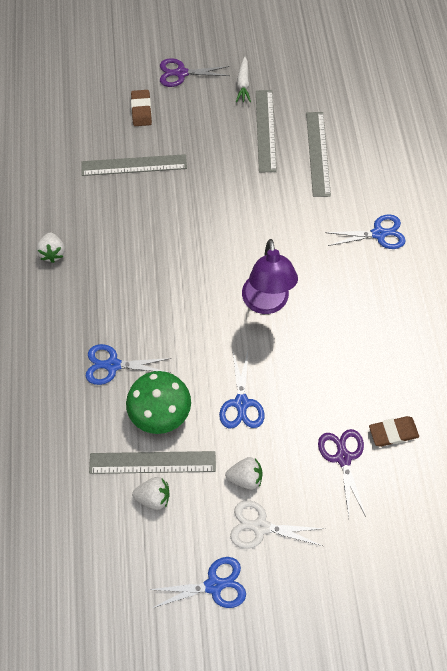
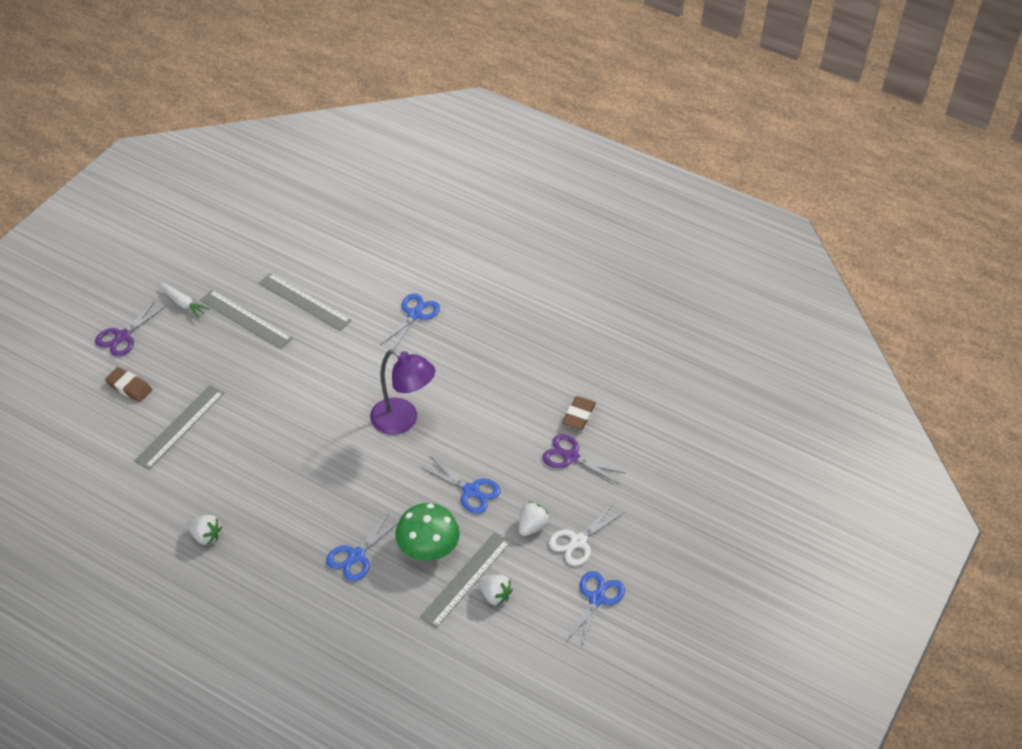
camera: 55 degrees left, 15 degrees down
white strawberry [132,477,170,510] -> white strawberry turned 90 degrees clockwise [478,575,513,606]

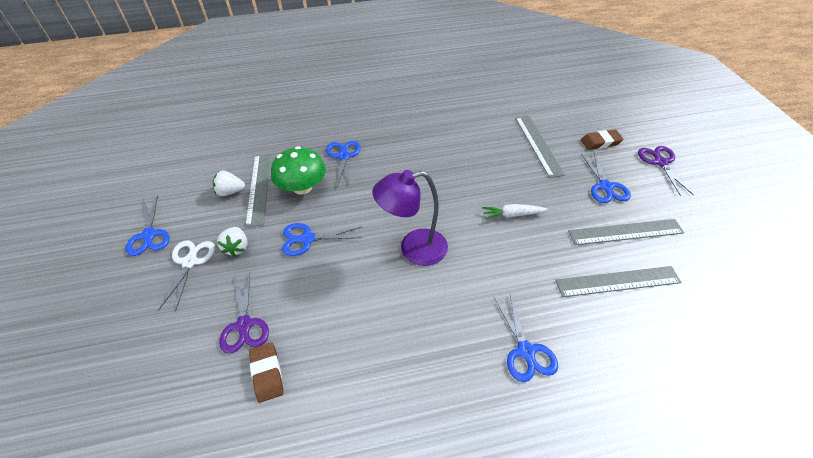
camera: 140 degrees right, 0 degrees up
white carrot [160,283,210,319] -> white carrot moved to [482,204,548,220]
white strawberry [187,515,222,545] -> none
purple scissors [542,434,626,484] -> purple scissors turned 90 degrees clockwise [219,273,269,354]
none -> blue scissors [581,153,631,203]

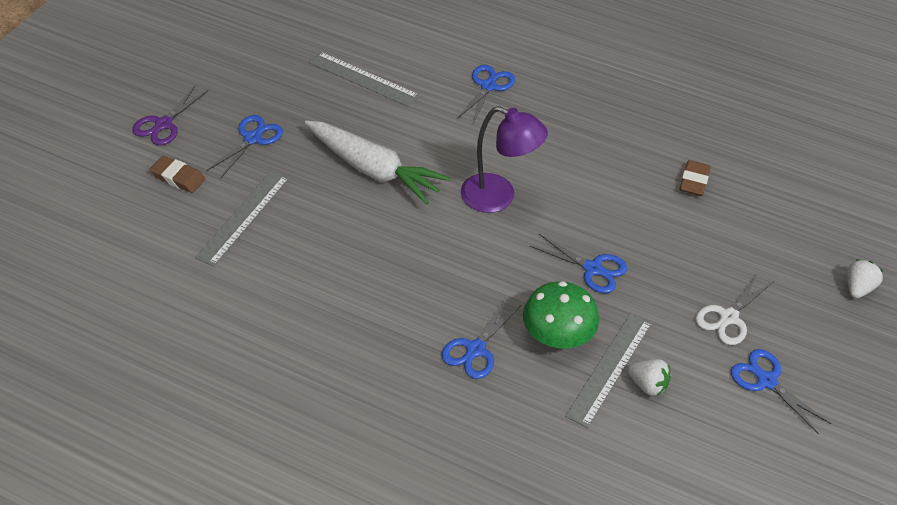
camera: 145 degrees left, 0 degrees up
blue scissors [126,195,170,256] -> blue scissors turned 60 degrees counterclockwise [731,349,832,434]
white strawberry [217,227,248,257] -> white strawberry moved to [847,259,883,298]
purple scissors [219,273,269,354] -> none
white carrot [482,204,548,220] -> white carrot [305,121,450,205], size x2.15
grey ruler [568,219,684,245] -> none

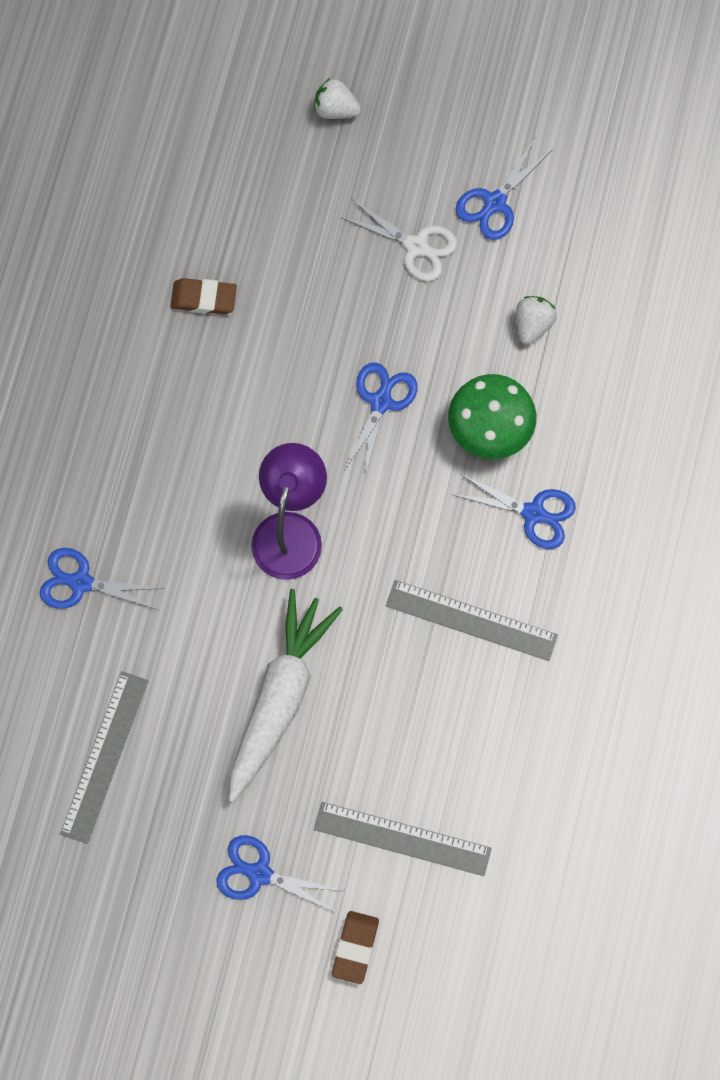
camera: 100 degrees left, 25 degrees up
purple scissors [132,86,208,146] -> none
grey ruler [565,313,652,428] -> grey ruler moved to [386,580,558,661]

